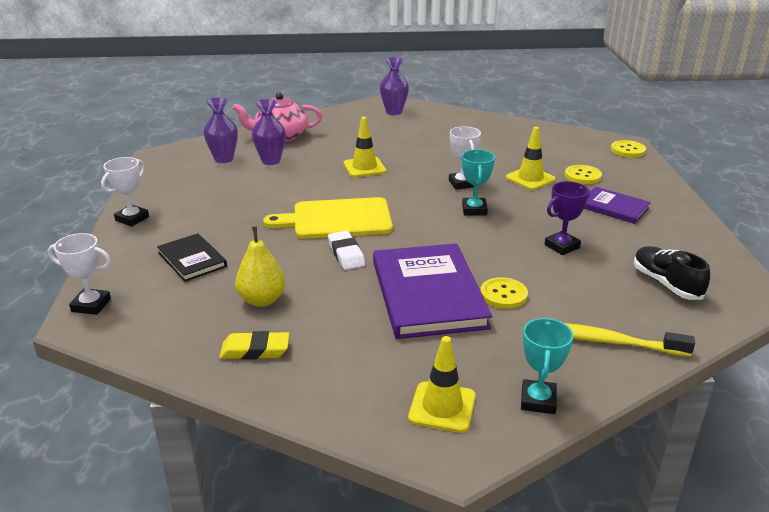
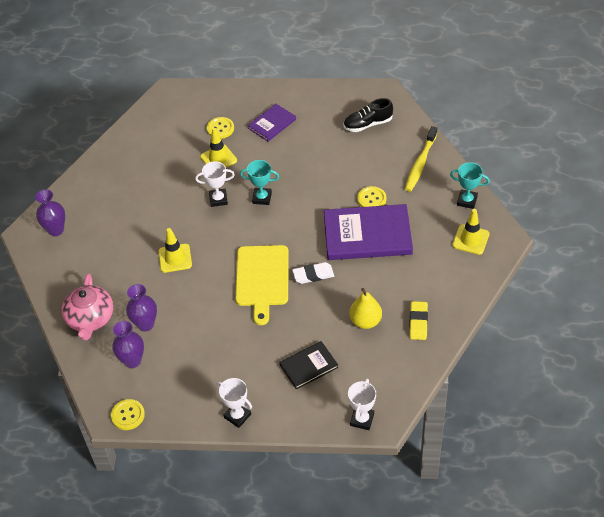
camera: 80 degrees left, 20 degrees up
purple trophy [544,181,590,255] -> none
yellow button [611,140,646,157] -> yellow button moved to [111,399,145,430]

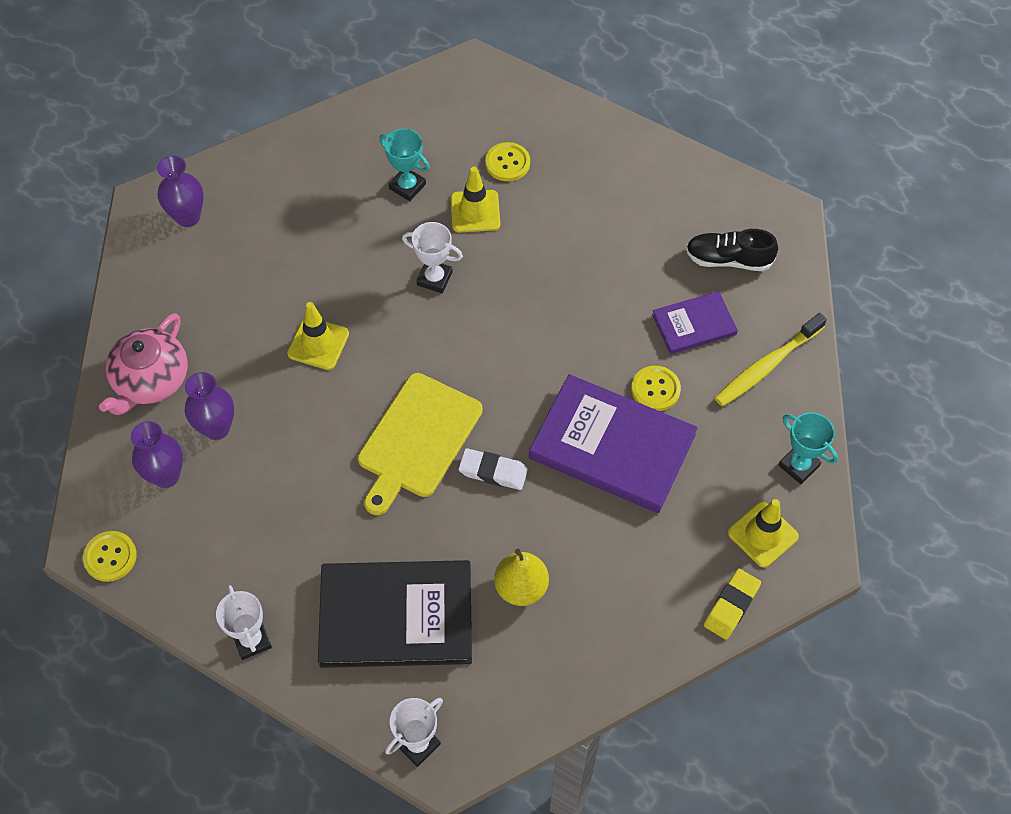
camera: 25 degrees right, 10 degrees up
turquoise trophy [240,160,279,205] -> turquoise trophy moved to [379,129,430,201]
purple book [248,104,296,142] -> purple book moved to [652,291,738,354]
black book [279,341,338,390] -> black book [318,560,472,668], size x1.88
yellow eraser [409,301,428,340] -> yellow eraser moved to [704,569,761,640]

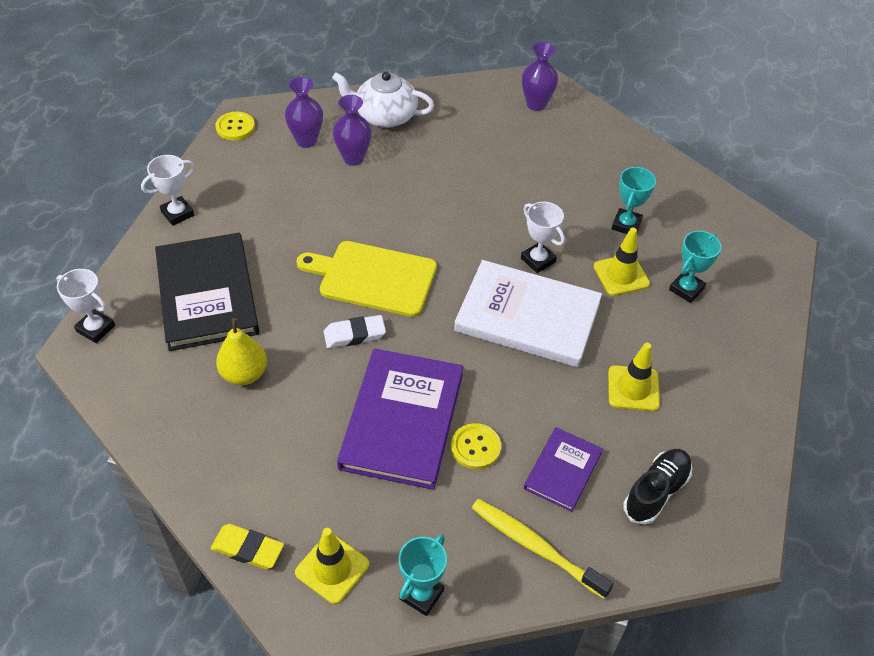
camera: 75 degrees right, 10 degrees down
pink teapot [99,313,188,415] -> white teapot [332,72,434,128]
yellow traffic cone [287,302,349,370] -> yellow traffic cone moved to [608,343,660,411]
white trophy [402,222,463,293] -> white trophy turned 45 degrees counterclockwise [521,202,565,273]
white eraser [458,448,528,490] -> white eraser turned 75 degrees clockwise [324,315,386,348]
yellow button [485,142,530,181] -> turquoise trophy [669,231,721,303]
purple book [652,291,738,354] -> purple book turned 60 degrees clockwise [524,427,603,512]
black shoe [686,229,778,271] -> black shoe turned 45 degrees clockwise [623,449,692,525]
none -> white book [454,260,602,367]

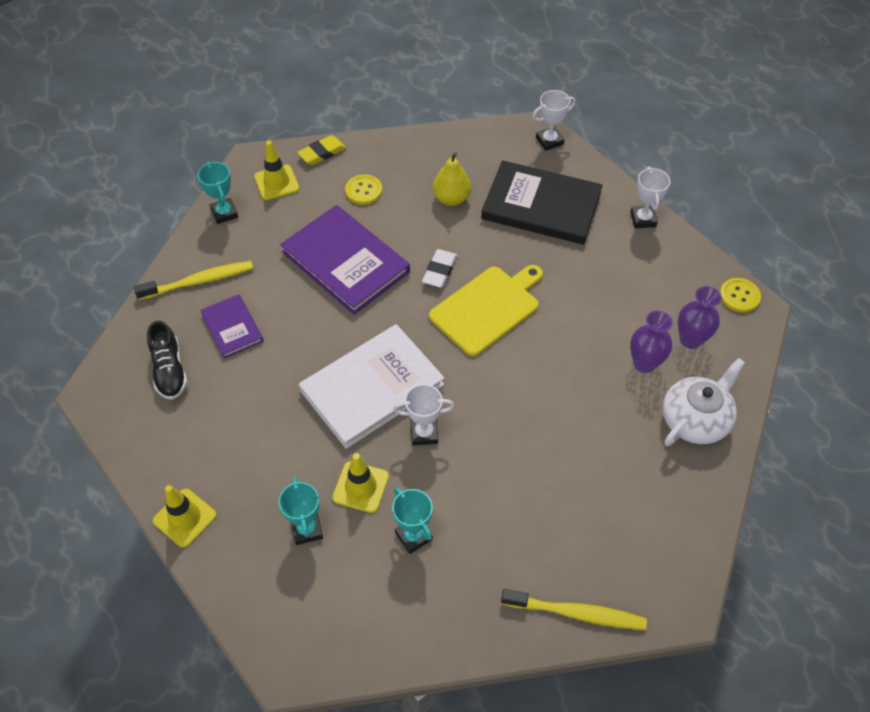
camera: 125 degrees right, 5 degrees up
yellow button [451,423,501,470] -> yellow button moved to [345,174,382,205]
purple vase [522,42,558,111] -> none
yellow traffic cone [608,343,660,411] -> yellow traffic cone moved to [153,485,216,548]
none -> yellow toothbrush [501,589,647,630]

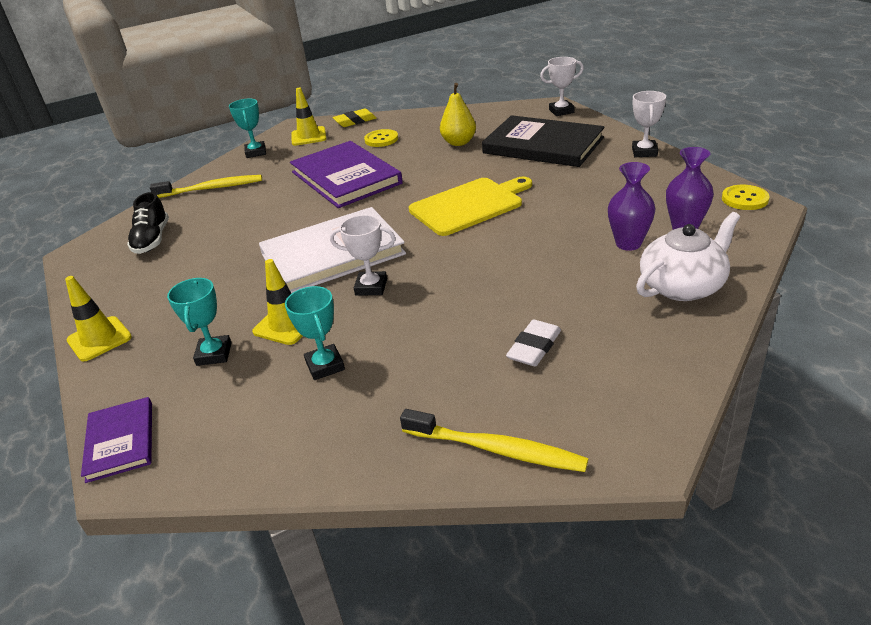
camera: 15 degrees right, 20 degrees down
purple book [200,294,264,358] -> purple book moved to [81,397,152,483]
white eraser [422,249,457,288] -> white eraser moved to [506,320,561,366]

